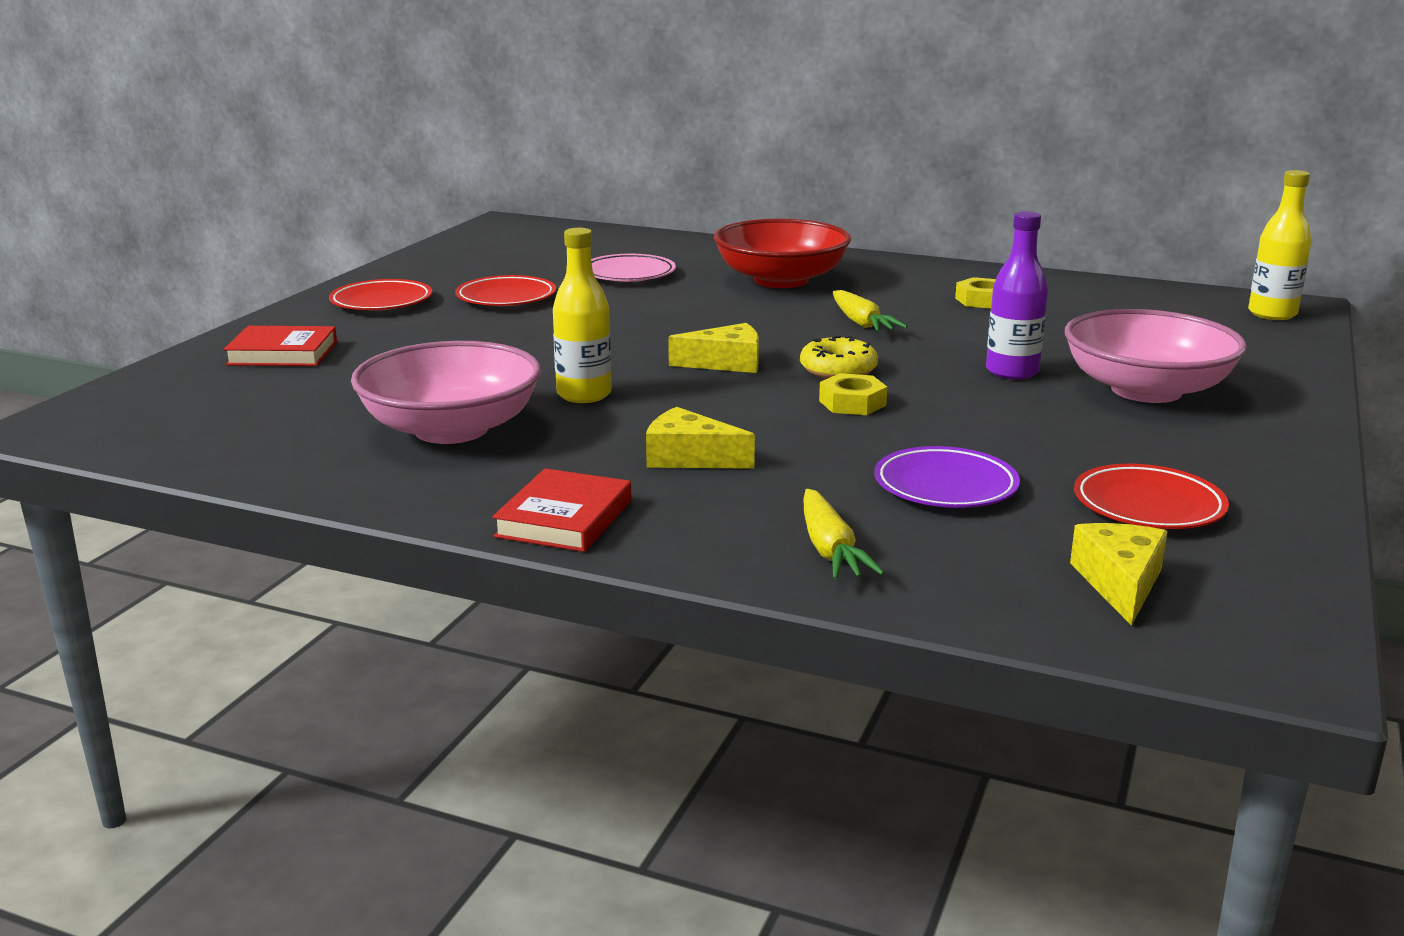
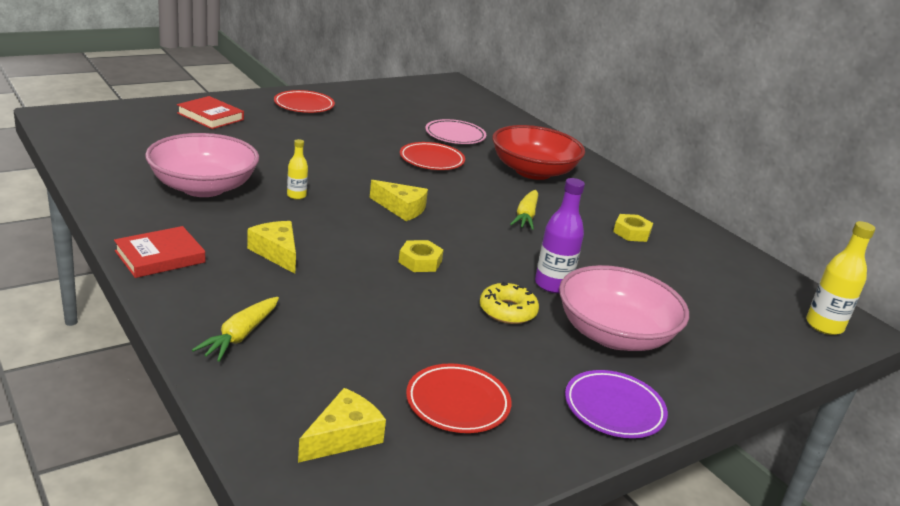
camera: 30 degrees right, 5 degrees up
red plate [455,275,556,306] -> red plate moved to [400,142,465,170]
yellow bottle [553,228,611,403] -> yellow bottle [287,139,308,200], size x0.58
yellow donut [800,336,878,378] -> yellow donut moved to [480,282,539,324]
purple plate [874,446,1020,508] -> purple plate moved to [565,370,668,438]

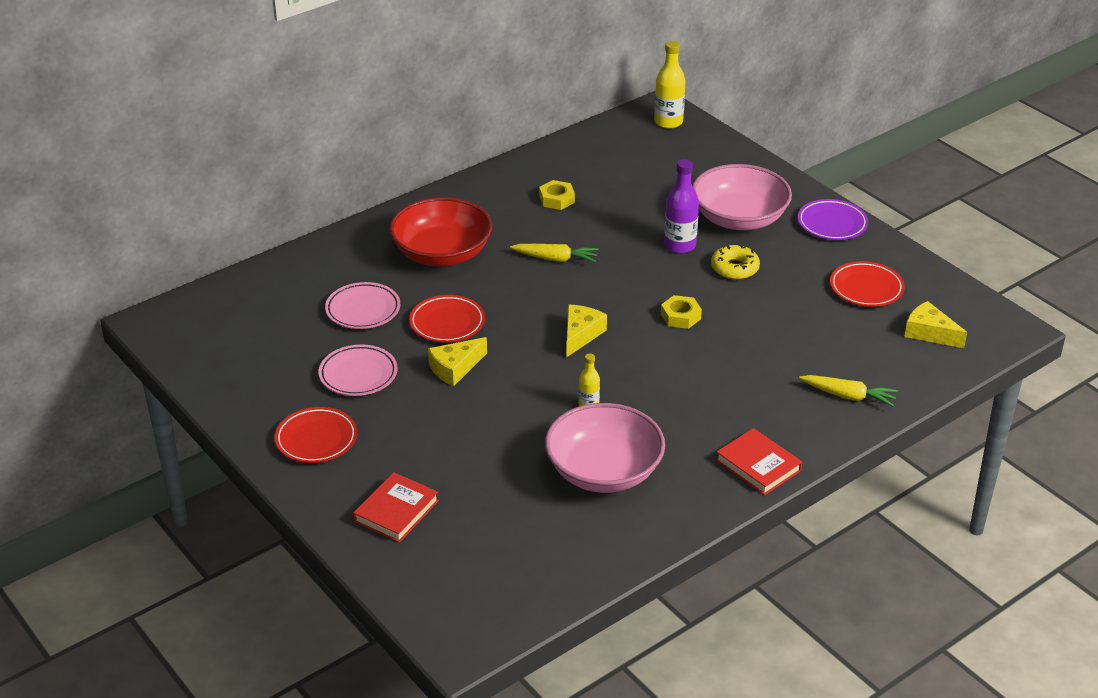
camera: 90 degrees left, 10 degrees up
yellow cheese [247,221,296,274] -> yellow cheese moved to [428,337,487,386]
none -> pink plate [319,344,397,396]

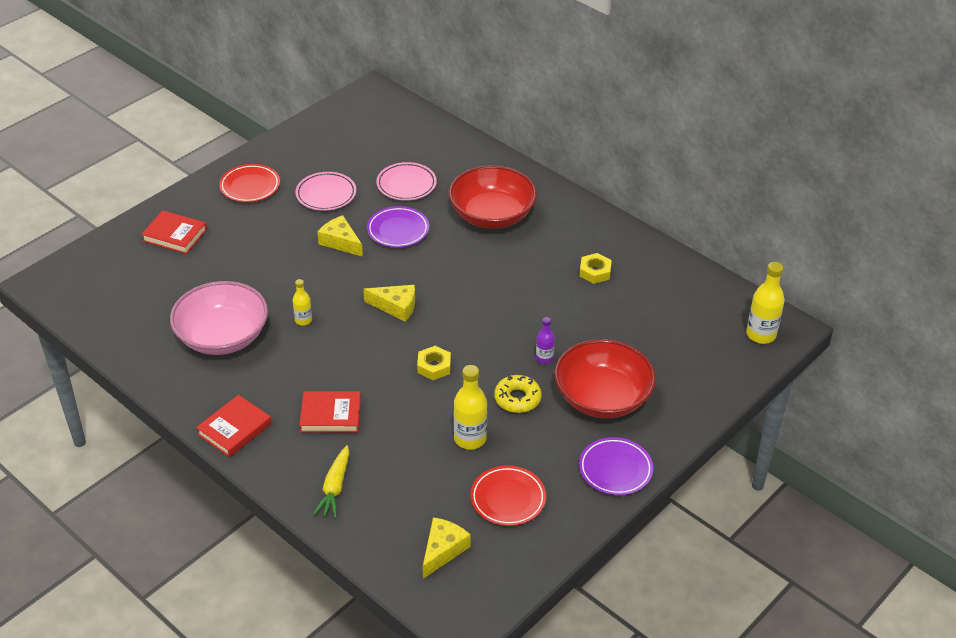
camera: 80 degrees right, 5 degrees up
red plate [409,295,485,343] -> purple plate [367,206,429,248]
yellow carrot [510,244,599,262] -> none
purple bottle [664,159,699,254] -> purple bottle [536,317,555,364], size x0.58
pink bowl [692,164,792,230] -> red bowl [554,339,656,418]
none -> red book [299,391,361,433]
none -> yellow bottle [454,365,487,450]

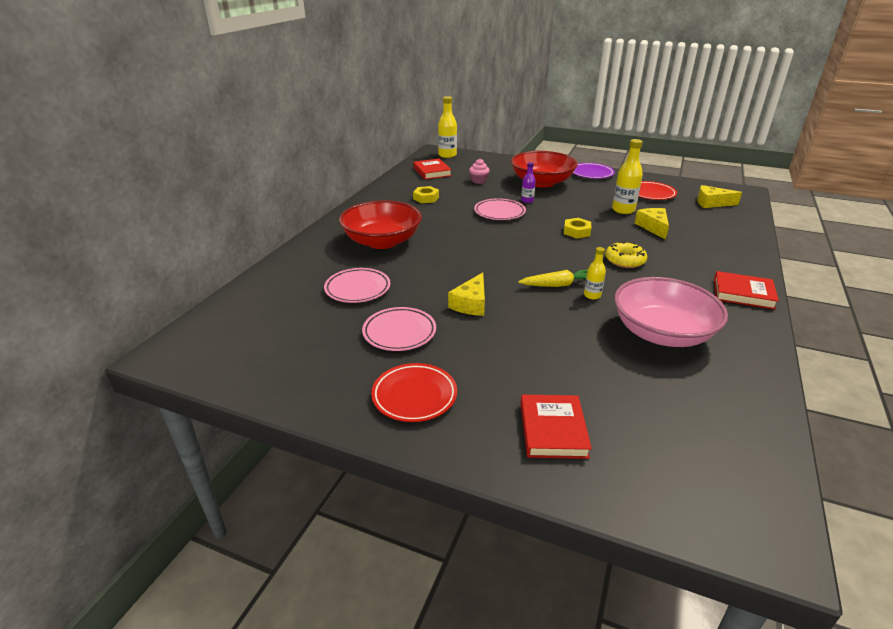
camera: 110 degrees left, 10 degrees down
red book [299,391,361,433] -> red book moved to [413,159,452,180]
yellow carrot [313,445,349,518] -> yellow carrot moved to [518,269,588,287]
yellow cheese [363,285,415,322] -> yellow cheese moved to [635,208,669,240]
purple plate [367,206,429,248] -> none
yellow donut [494,375,542,413] -> yellow donut moved to [605,241,648,268]
none -> pink cupcake [469,159,490,184]
none -> pink plate [474,198,526,220]

